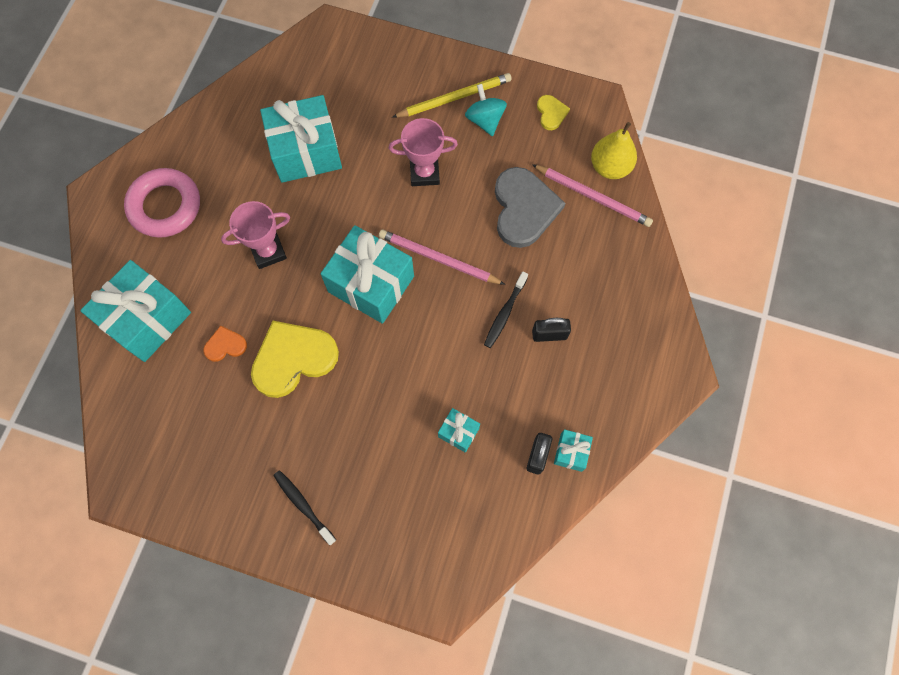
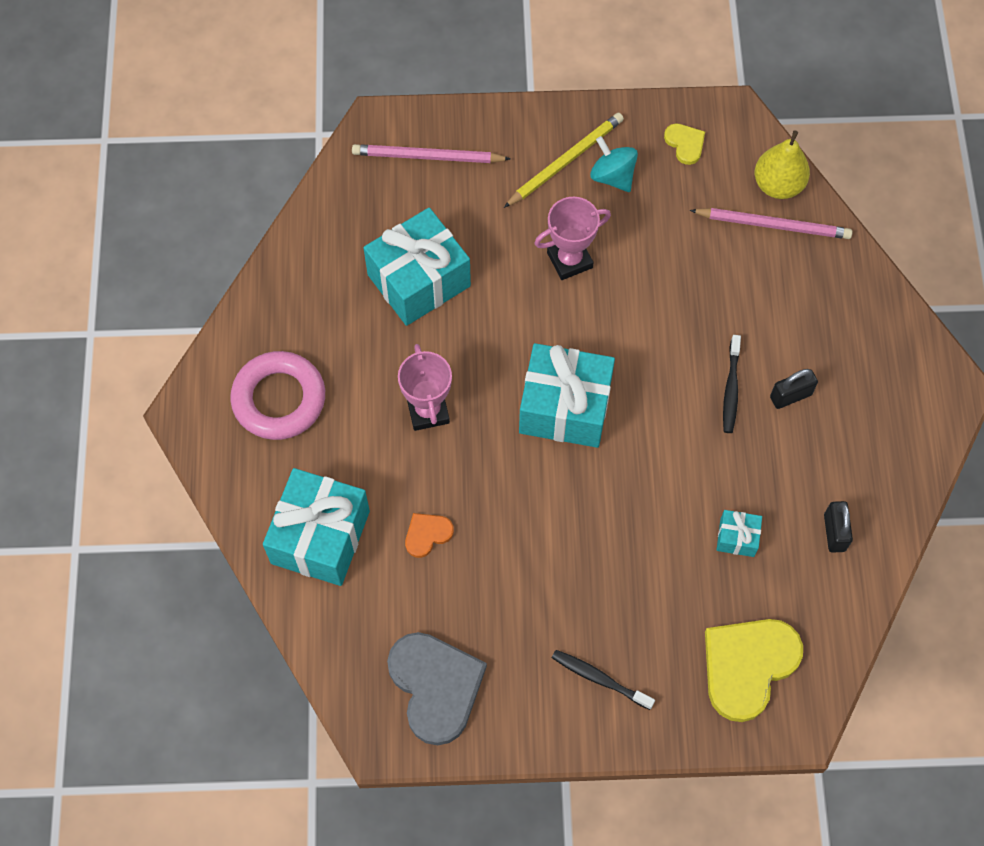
camera: 20 degrees left, 5 degrees down
pink trophy [221,201,290,269] -> pink trophy turned 60 degrees counterclockwise [398,344,452,431]
yellow heart [251,321,339,398] -> yellow heart moved to [705,619,803,722]
pink pencil [379,230,505,285] -> pink pencil moved to [352,144,511,163]
grey heart [495,167,565,248] -> grey heart moved to [387,632,487,745]
turquoise gift [554,429,593,472] -> none

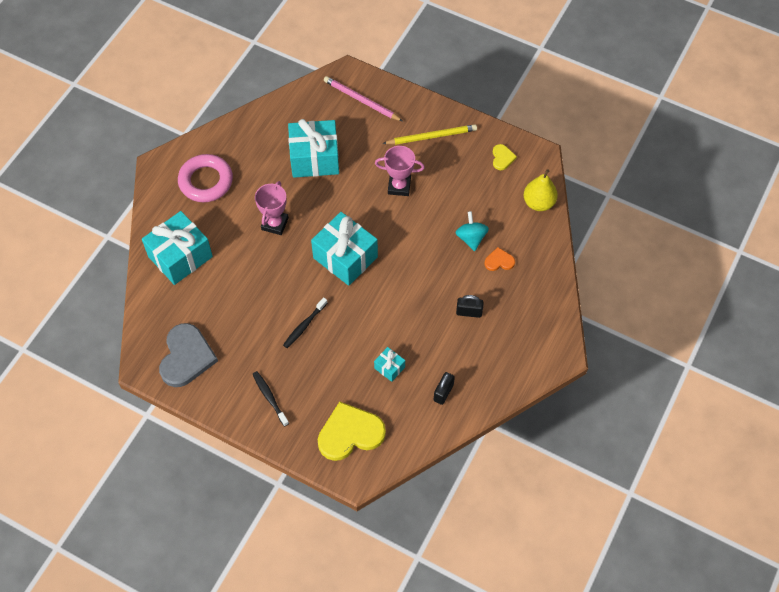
camera: 30 degrees right, 5 degrees down
orange heart [405,513,454,558] -> orange heart moved to [484,247,515,271]
turquoise spinning top [590,136,638,192] -> turquoise spinning top moved to [455,211,489,251]
pink pencil [690,208,852,239] -> none
black toothbrush [723,335,741,433] -> black toothbrush moved to [283,297,327,348]

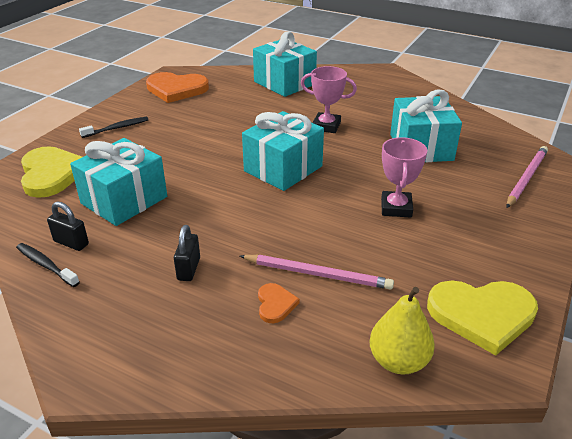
camera: 90 degrees right, 25 degrees down
grey heart [159,323,218,387] -> orange heart [146,72,209,103]
pink ring [178,154,233,202] -> none
black toothbrush [283,297,327,348] -> black toothbrush moved to [16,243,80,287]
turquoise gift [374,347,405,382] -> turquoise gift [70,138,167,226], size x2.19
yellow pencil [382,124,477,145] -> none
turquoise spinning top [455,211,489,251] -> pink pencil [240,255,394,290]
yellow heart [493,144,517,170] -> yellow heart [427,281,538,356], size x2.10

